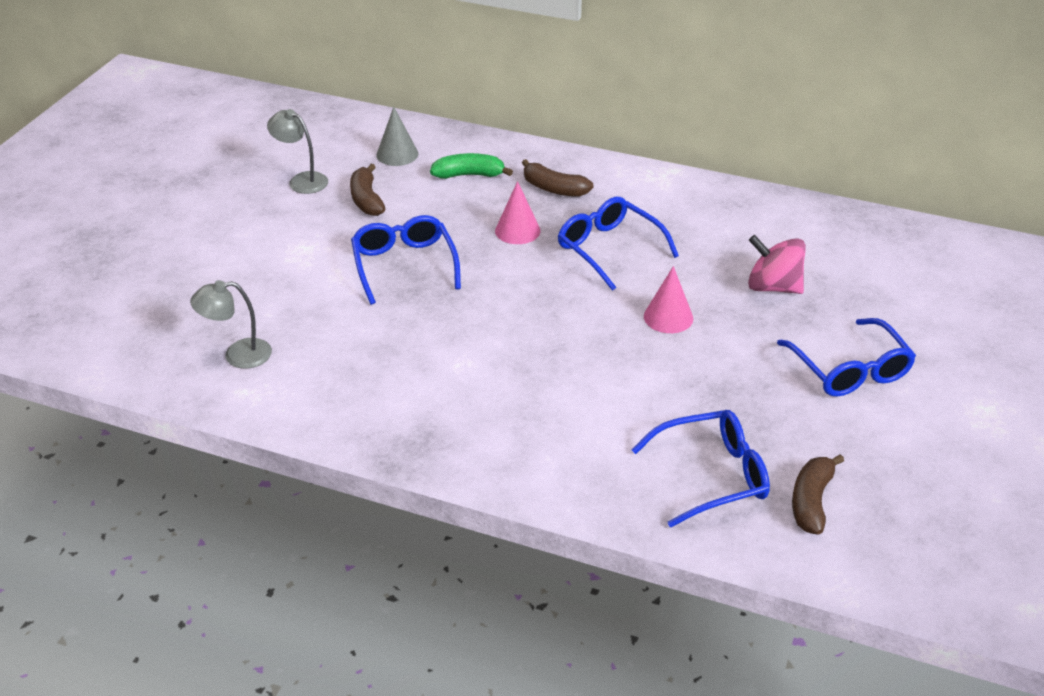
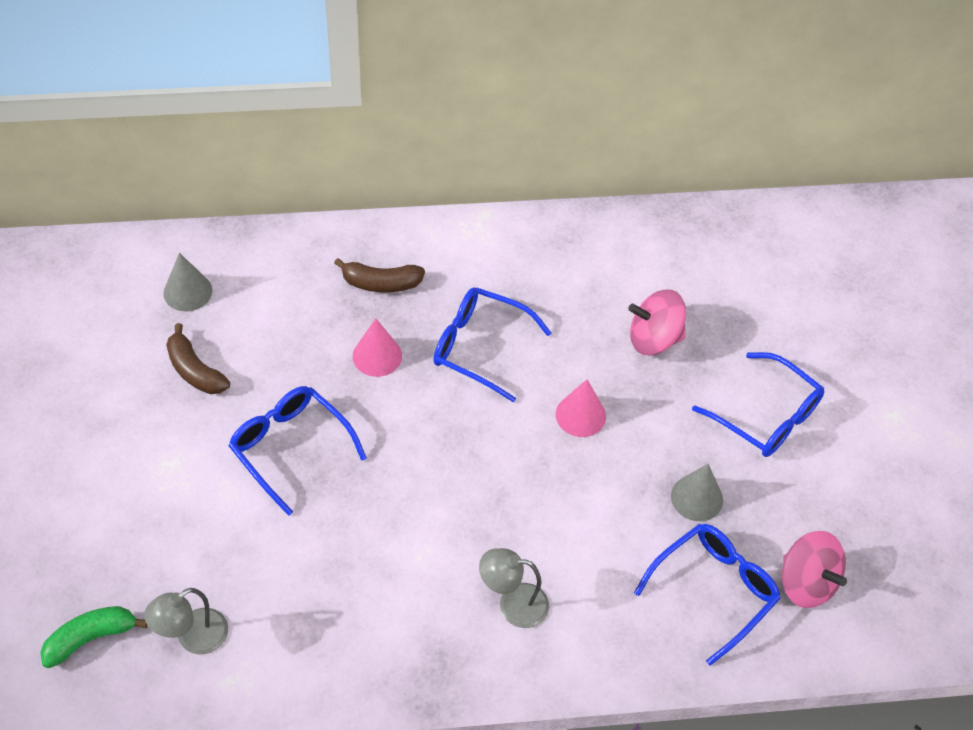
camera: 30 degrees left, 15 degrees up
grey lamp [267,109,328,194] -> grey lamp moved to [479,548,549,628]
green banana [430,153,513,179] -> green banana moved to [40,606,148,668]
brown banana [792,454,844,535] -> pink spinning top [782,531,847,608]
none -> grey cone [671,464,723,521]

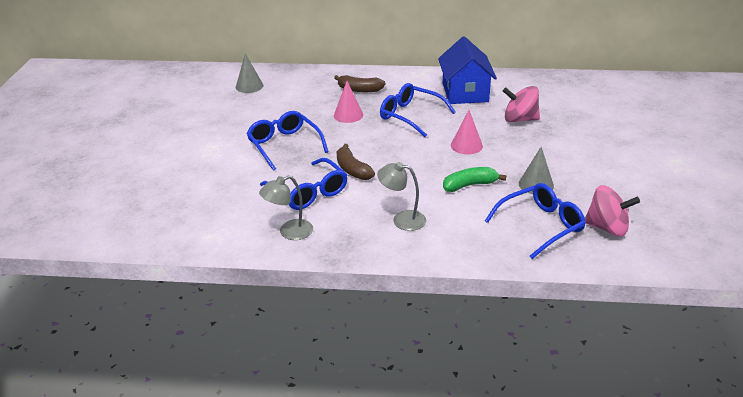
camera: 15 degrees right, 20 degrees down
green banana [40,606,148,668] -> green banana moved to [443,167,506,192]
grey lamp [144,588,228,654] -> grey lamp moved to [259,175,313,240]
brown banana [166,323,230,394] -> brown banana moved to [337,144,375,180]
blue glasses [692,352,824,457] -> blue glasses moved to [260,158,348,210]
pink spinning top [782,531,847,608] -> pink spinning top turned 45 degrees counterclockwise [585,185,640,237]
none -> blue house [438,36,497,104]

